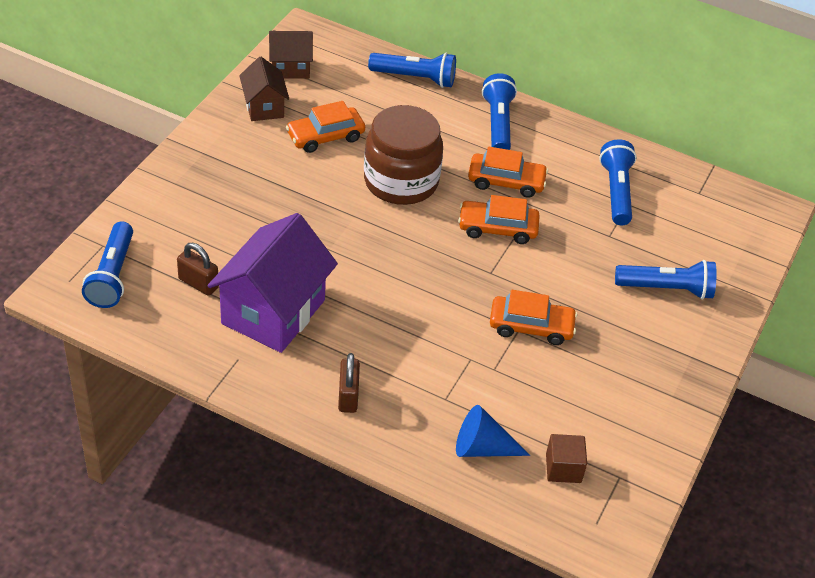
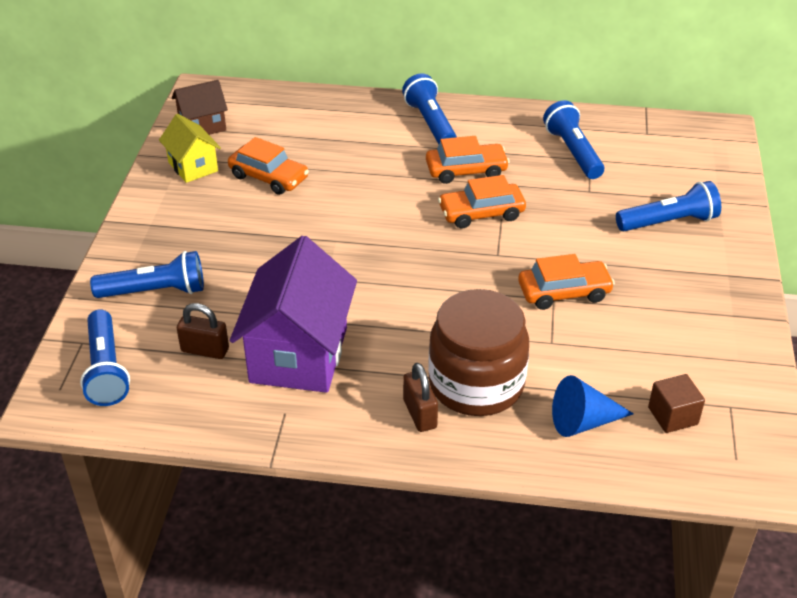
camera: 15 degrees left, 5 degrees down
brown house [239,57,289,121] -> yellow house [159,114,221,183]
orange car [286,101,365,153] -> orange car turned 105 degrees counterclockwise [228,137,309,195]
brown jar [364,105,443,205] -> brown jar moved to [428,289,529,416]
blue flashlight [368,53,456,88] -> blue flashlight moved to [90,251,204,298]

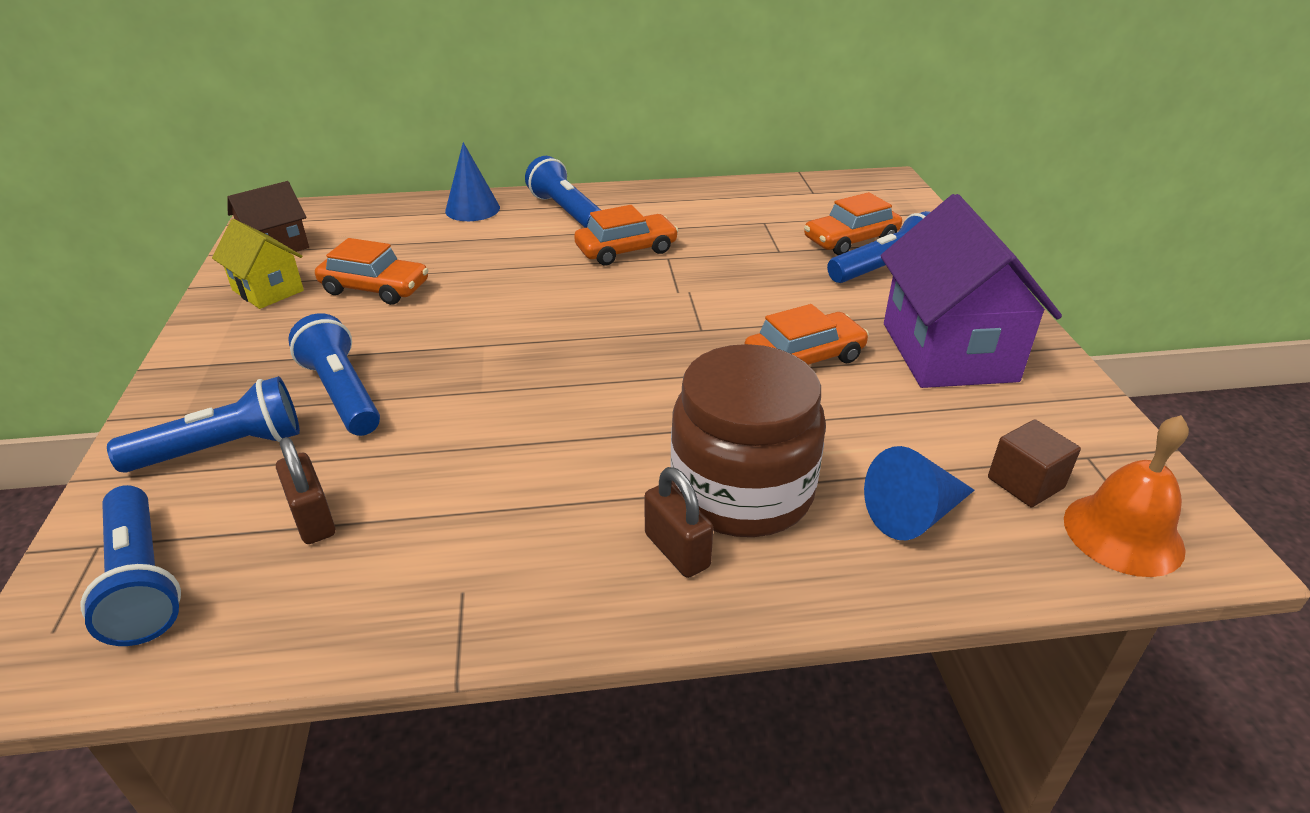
camera: 15 degrees left, 5 degrees down
brown padlock [177,303,229,359] -> brown padlock turned 60 degrees clockwise [276,437,335,544]
purple house [230,236,357,393] -> purple house moved to [881,194,1062,388]
orange car [438,175,526,229] -> orange car moved to [804,192,902,255]
blue flashlight [543,100,604,179] -> blue flashlight moved to [288,313,380,436]
none -> blue cone [445,142,500,221]
none -> orange bell [1064,415,1189,577]

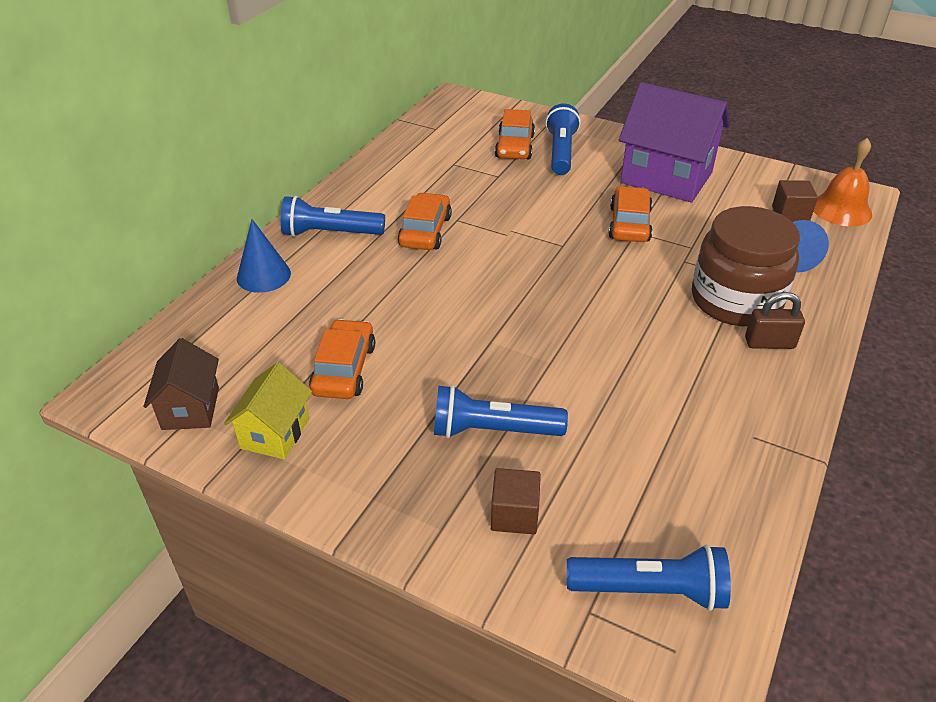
camera: 55 degrees left, 5 degrees up
blue flashlight [107,376,300,473] -> brown cube [491,468,541,534]
yellow house [212,219,304,309] -> yellow house turned 60 degrees counterclockwise [224,362,312,460]
brown padlock [276,437,335,544] -> none
orange car [315,238,428,305] -> orange car turned 45 degrees counterclockwise [309,319,375,399]

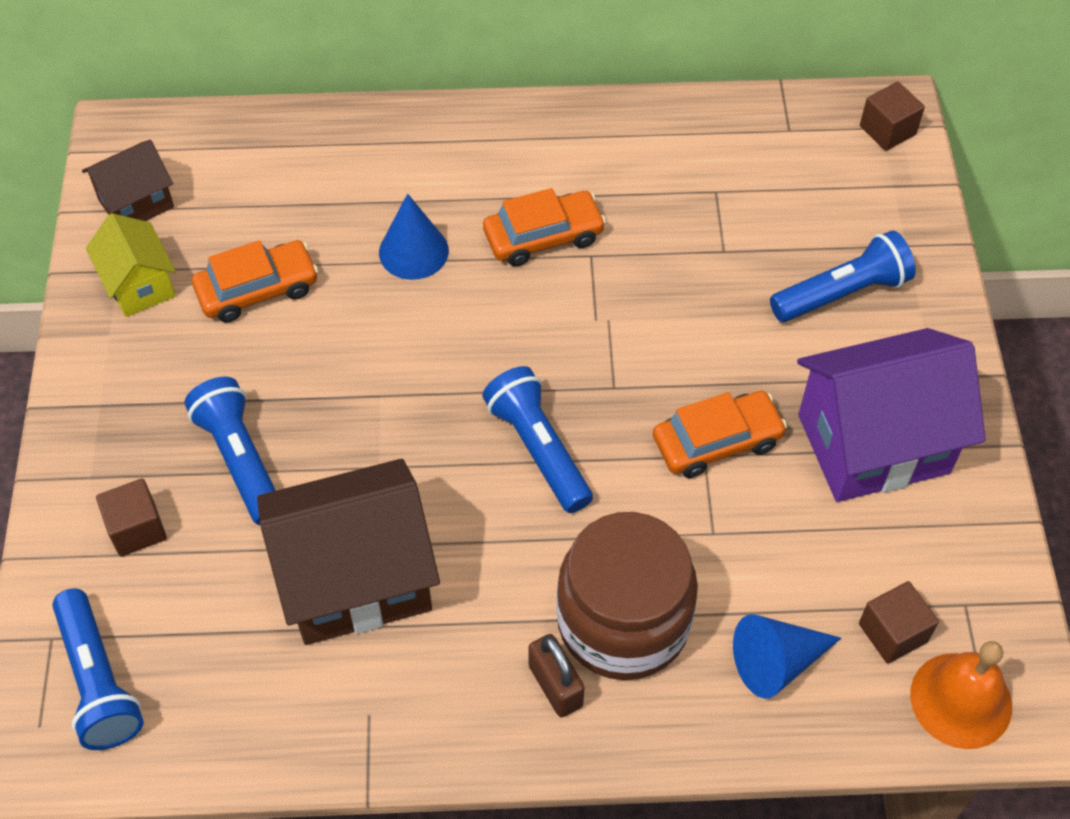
camera: 60 degrees right, 15 degrees up
yellow house [224,362,312,460] -> yellow house turned 75 degrees clockwise [86,213,176,317]
blue cone [237,219,291,293] -> blue cone moved to [379,194,449,280]
blue flashlight [281,196,385,237] -> blue flashlight moved to [482,366,593,513]
orange car [495,109,535,159] -> none
purple house [619,82,730,203] -> purple house turned 75 degrees clockwise [797,328,986,502]
none -> brown house [257,459,440,645]
none -> brown cube [860,82,925,151]

